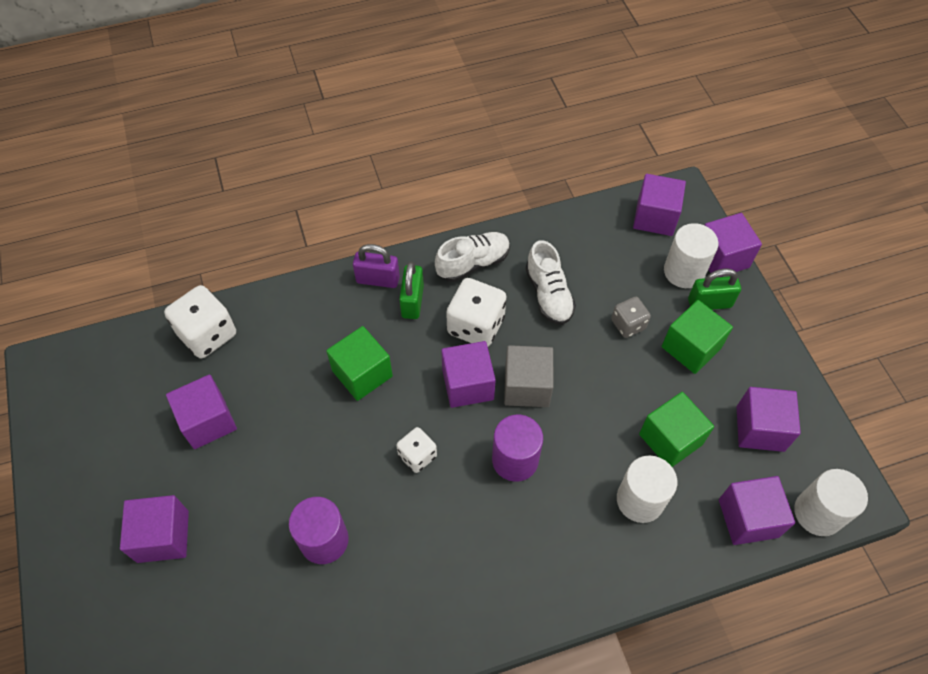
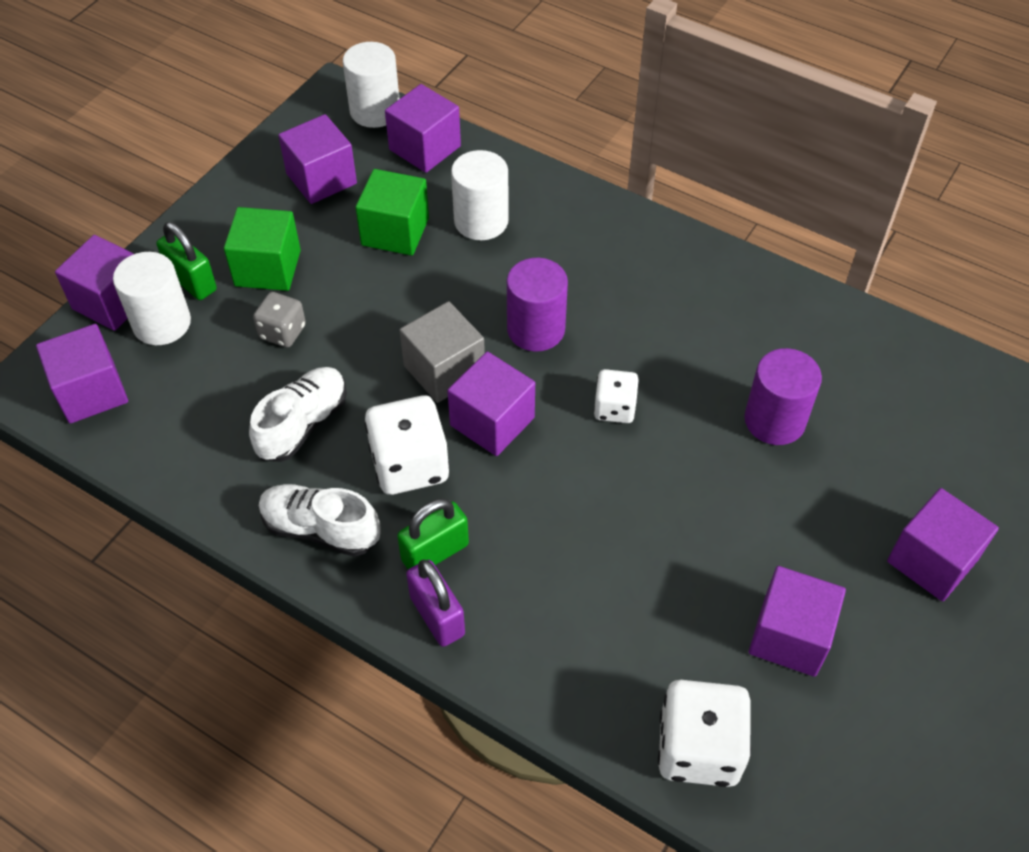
camera: 130 degrees left, 5 degrees down
green cube [326,326,393,401] -> none

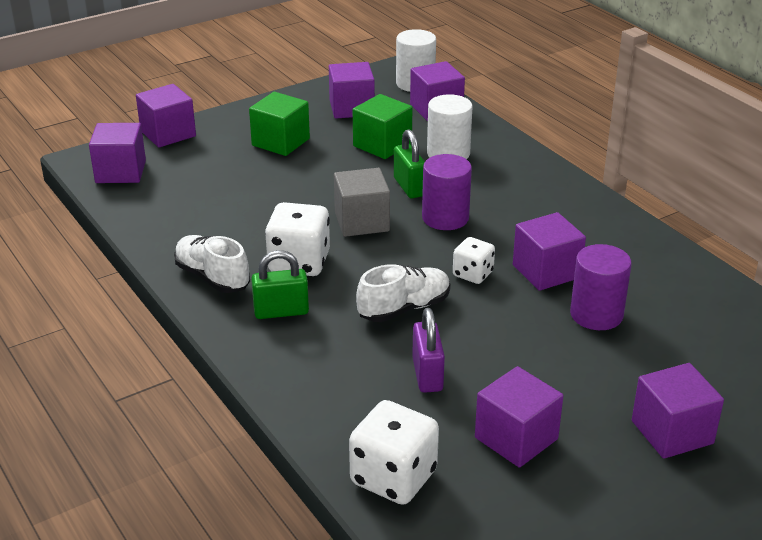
camera: 25 degrees right, 20 degrees down
white cylinder [113,252,191,345] -> none
green padlock [157,222,217,300] -> green padlock moved to [394,129,425,198]
white shoe [249,367,347,462] -> white shoe moved to [356,264,451,322]
grey dice [253,292,306,348] -> none
purple padlock [406,560,465,647] -> purple padlock moved to [412,308,445,393]
purple cube [447,352,535,456] -> purple cube moved to [513,212,586,291]

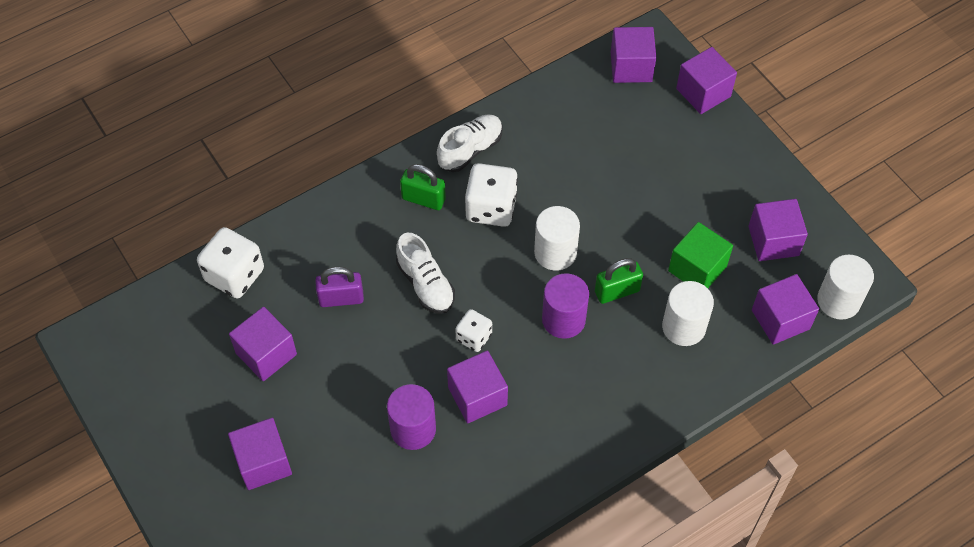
camera: 90 degrees right, 25 degrees up
green cube [249,92,310,156] -> none
green padlock [251,250,309,319] -> green padlock turned 60 degrees counterclockwise [400,164,446,210]
grey cube [334,168,390,237] -> white cylinder [534,206,580,271]

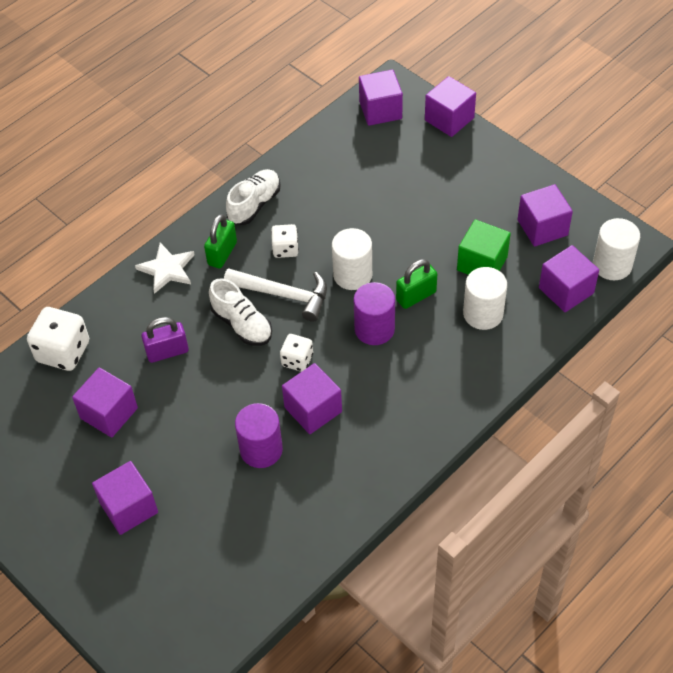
camera: 10 degrees left, 5 degrees down
green padlock [400,164,446,210] -> green padlock turned 75 degrees counterclockwise [204,214,237,269]
white dice [465,163,518,227] -> white dice [271,224,299,258], size x0.59
none -> white star [135,243,195,294]
none -> white hammer [224,268,327,322]

